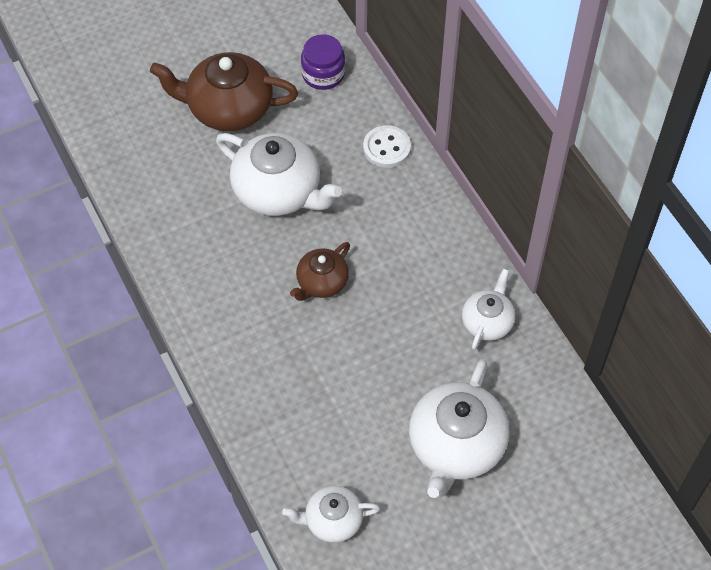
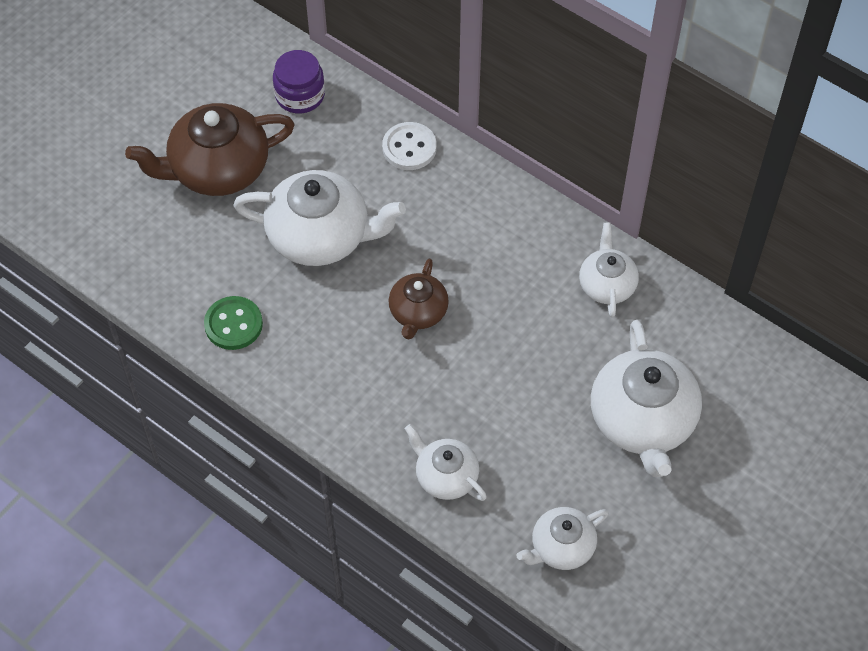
camera: 25 degrees left, 0 degrees up
none -> green button [204,296,263,350]
none -> white teapot [405,424,487,501]

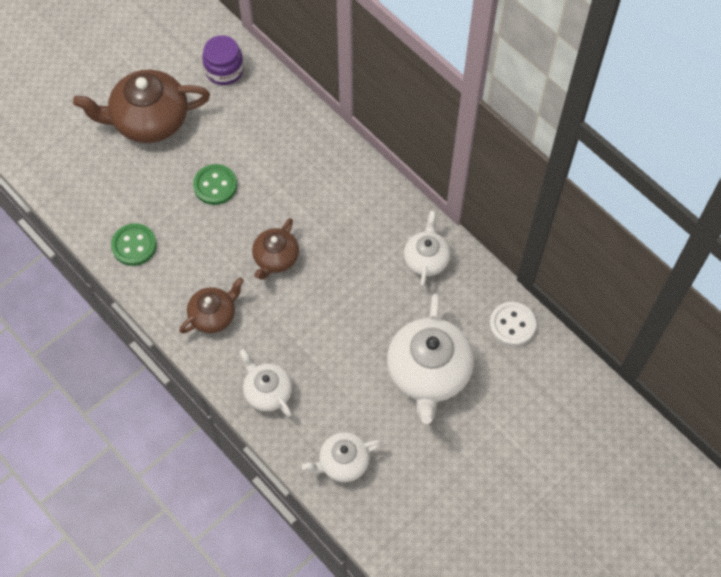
camera: 10 degrees right, 5 degrees up
white teapot [233,170,406,266] -> green button [193,164,237,205]
white button [382,122,437,170] -> white button moved to [489,302,536,346]
none -> brown teapot [179,278,244,334]

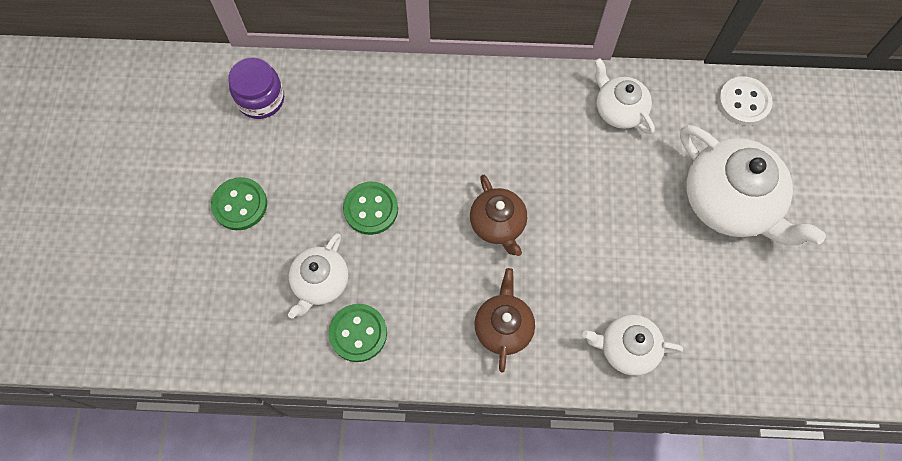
camera: 45 degrees left, 5 degrees up
brown teapot [73,70,210,143] -> green button [211,177,267,230]
white teapot [302,432,382,482] -> white teapot moved to [288,233,348,318]

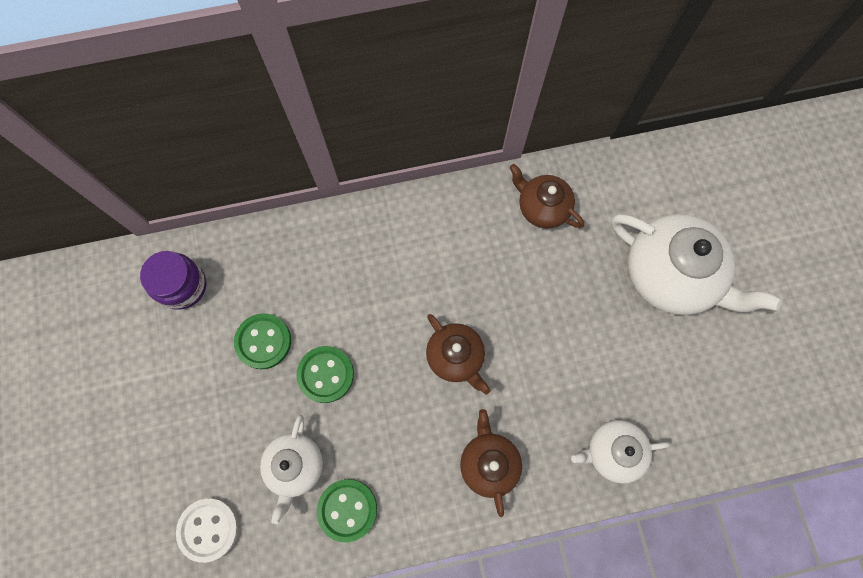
camera: 15 degrees left, 5 degrees up
green button [211,177,267,230] -> green button moved to [234,313,291,369]
white teapot [595,58,655,134] -> brown teapot [509,164,584,229]
white button [718,76,773,125] -> white button moved to [176,498,239,563]

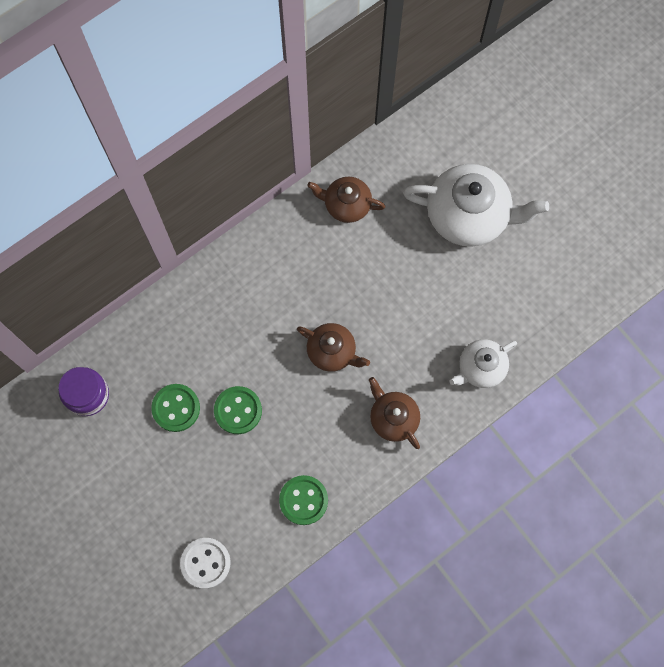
camera: 25 degrees left, 0 degrees up
white teapot [260,415,323,524] -> none

